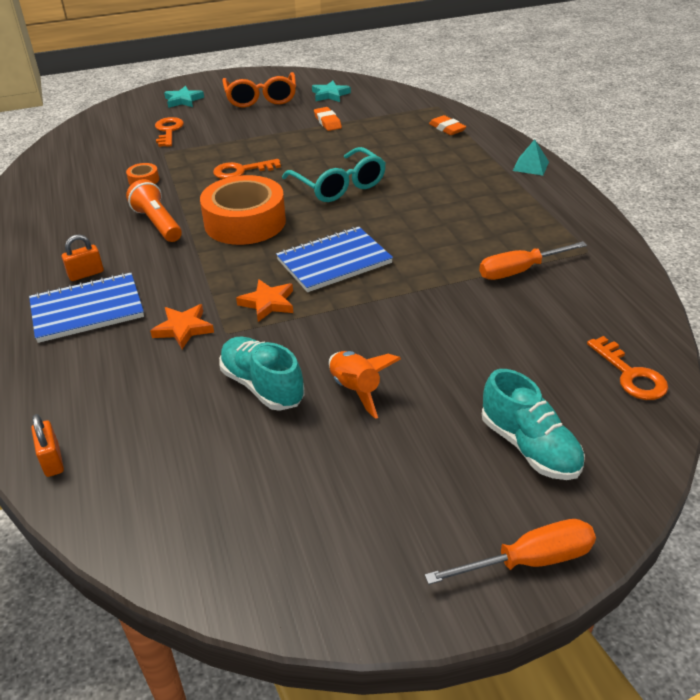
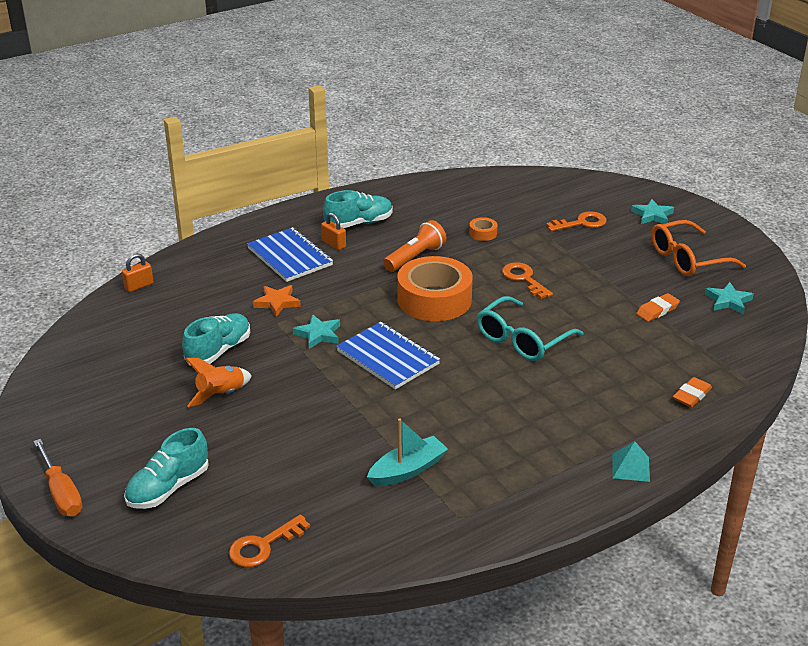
camera: 75 degrees right, 5 degrees down
orange star [236,279,293,322] -> turquoise star [293,314,340,349]
orange screwdriver [479,241,587,280] -> turquoise boat [367,418,448,486]
none -> turquoise shoe [323,190,393,228]

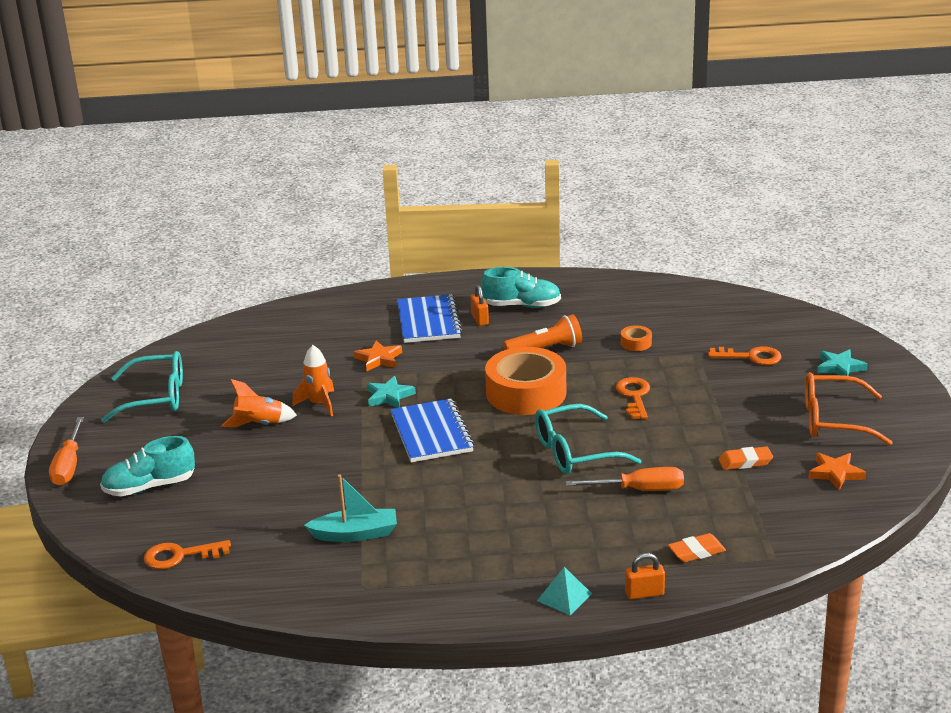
camera: 30 degrees right, 5 degrees down
orange padlock [122,253,154,292] -> orange padlock moved to [625,553,665,599]
turquoise shoe [182,313,250,365] -> none
turquoise star [705,282,754,314] -> orange star [808,453,866,491]
none -> turquoise glasses [101,351,183,423]
none -> orange rocket [292,345,334,416]
none -> orange screwdriver [566,467,684,491]

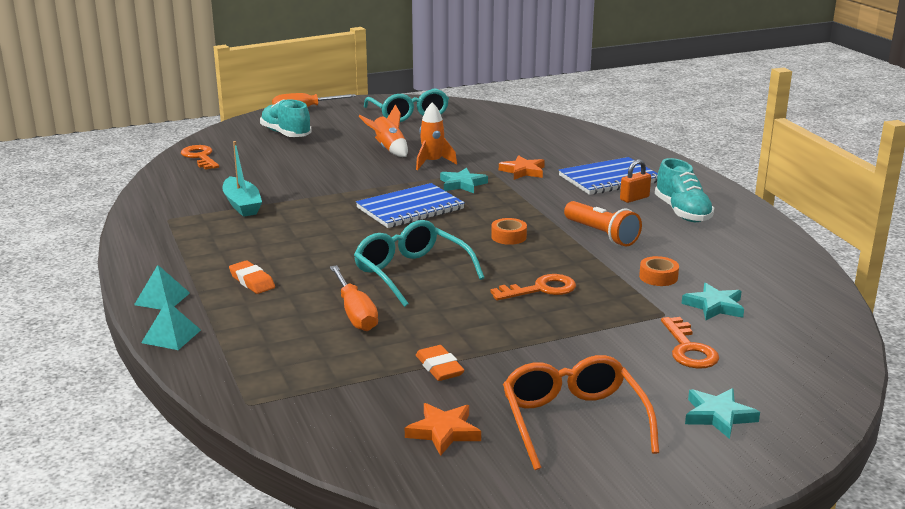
camera: 70 degrees right, 5 degrees down
orange tape [485,347,566,415] -> orange tape [491,218,527,245], size x0.41
orange padlock [625,553,665,599] -> turquoise pyramid [141,301,201,350]
orange eraser [668,533,726,562] -> orange eraser moved to [229,260,275,294]
none -> turquoise star [682,283,744,320]

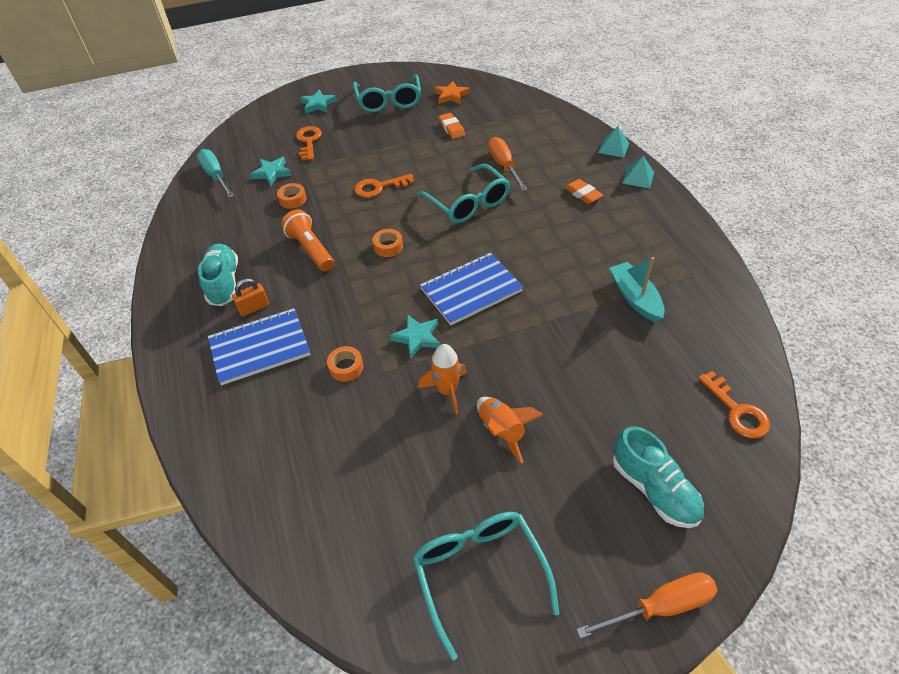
camera: 175 degrees left, 25 degrees up
orange star [499,155,545,180] -> orange tape [327,346,363,382]
orange glasses [503,355,659,470] -> turquoise glasses [353,74,421,112]
none -> turquoise screwdriver [197,149,234,198]

